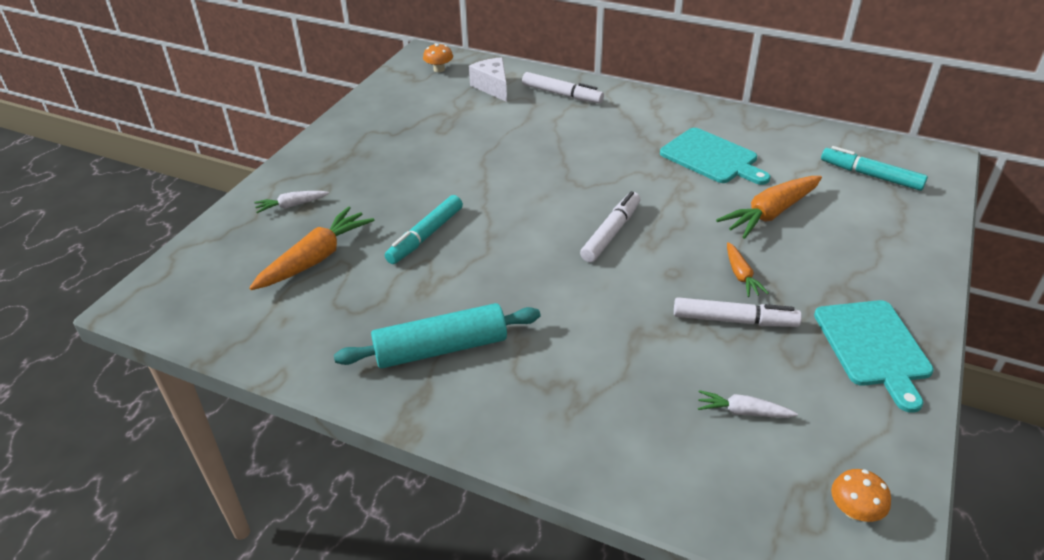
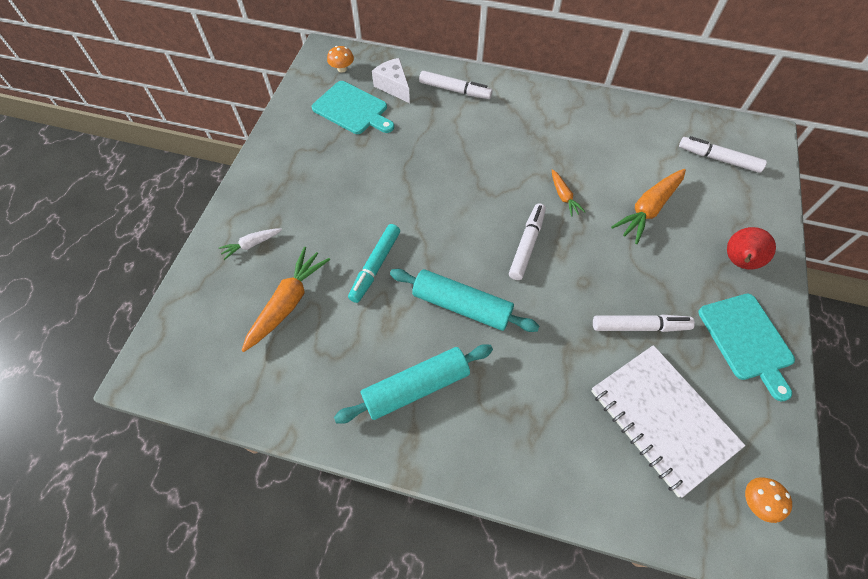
camera: 10 degrees left, 20 degrees up
turquoise cutting board [660,128,770,185] -> turquoise cutting board moved to [312,81,394,134]
white carrot [698,390,798,418] -> white notebook [591,345,745,498]
orange carrot [727,242,769,297] -> orange carrot moved to [552,169,585,217]
turquoise marker [821,146,928,191] -> white marker [679,136,767,173]
none -> turquoise rolling pin [390,269,539,332]
none -> red pear [727,227,776,269]

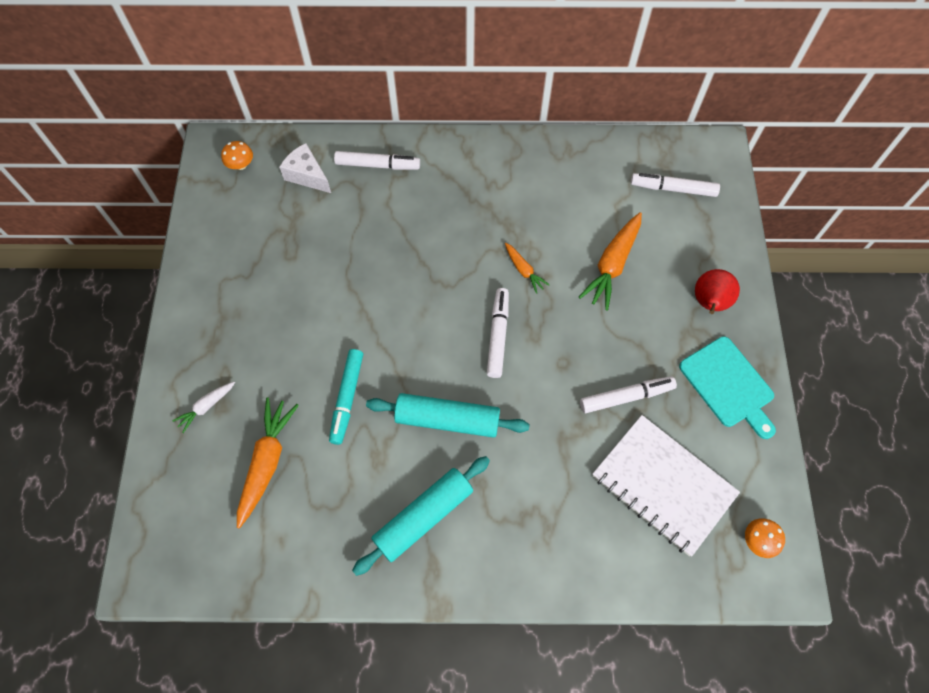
camera: 15 degrees left, 5 degrees up
turquoise cutting board [312,81,394,134] -> none

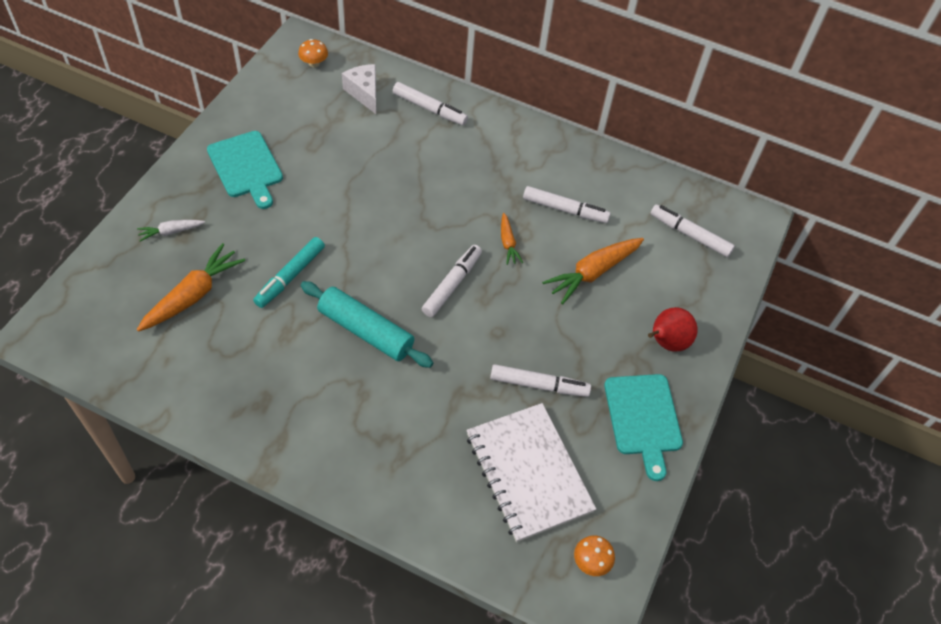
camera: 20 degrees right, 10 degrees down
turquoise rolling pin [352,456,490,576] -> none
none -> turquoise cutting board [207,131,283,209]
none -> white marker [523,186,611,223]

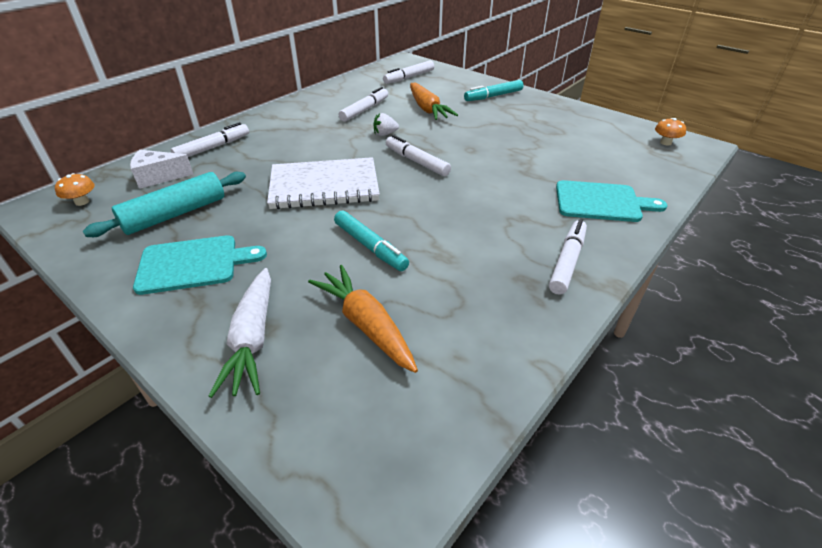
camera: 70 degrees left, 15 degrees down
white carrot [137,220,205,242] -> white carrot [209,268,271,398], size x1.84
turquoise rolling pin [301,281,433,368] -> turquoise rolling pin moved to [83,172,246,237]
white notebook [467,403,596,542] -> white notebook moved to [267,157,380,209]
white marker [490,364,591,397] -> white marker moved to [549,220,587,295]
orange carrot [501,213,523,265] -> white strawberry [373,113,399,136]
turquoise cutting board [604,374,683,481] -> turquoise cutting board moved to [556,180,667,222]
red pear [648,307,698,352] -> turquoise marker [464,80,524,101]

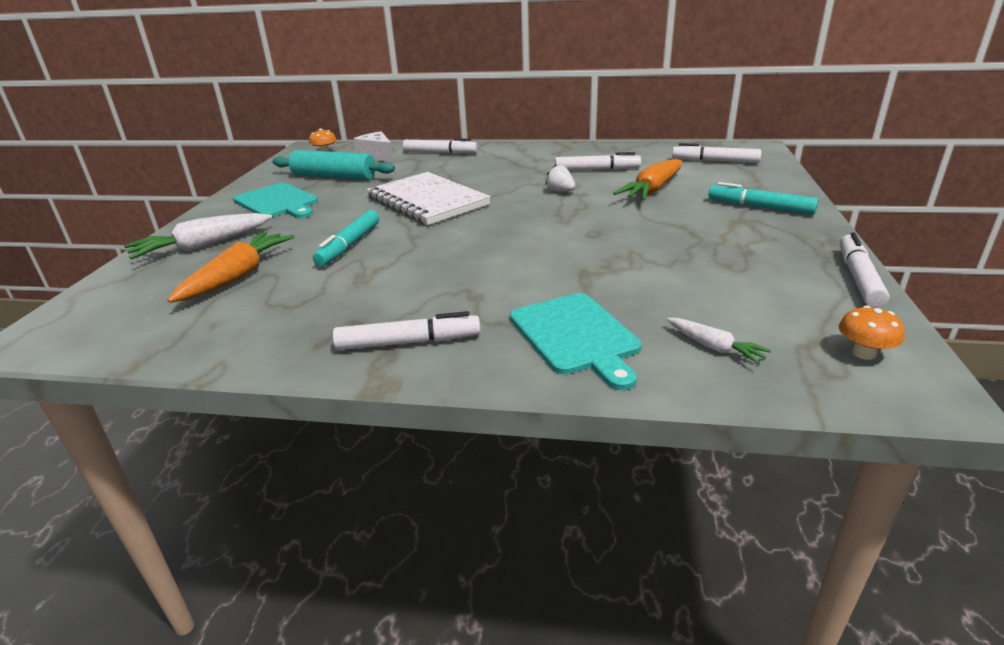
camera: 60 degrees right, 10 degrees down
white marker [386,135,451,176] -> white marker moved to [840,232,890,308]
none -> white carrot [667,318,772,365]

